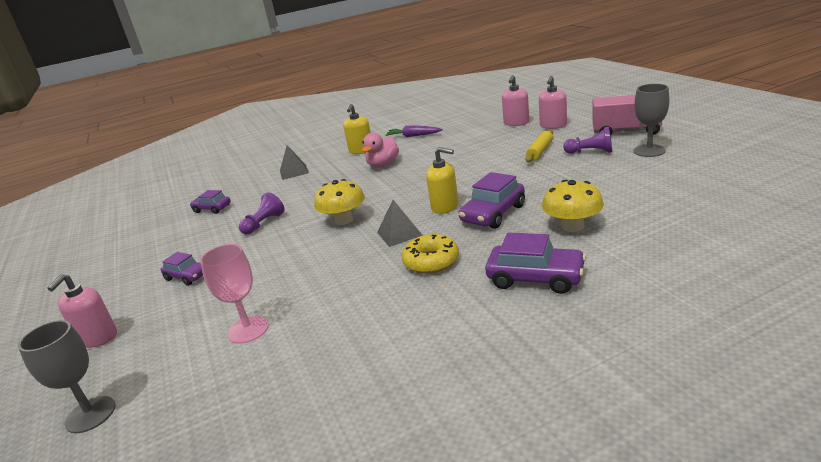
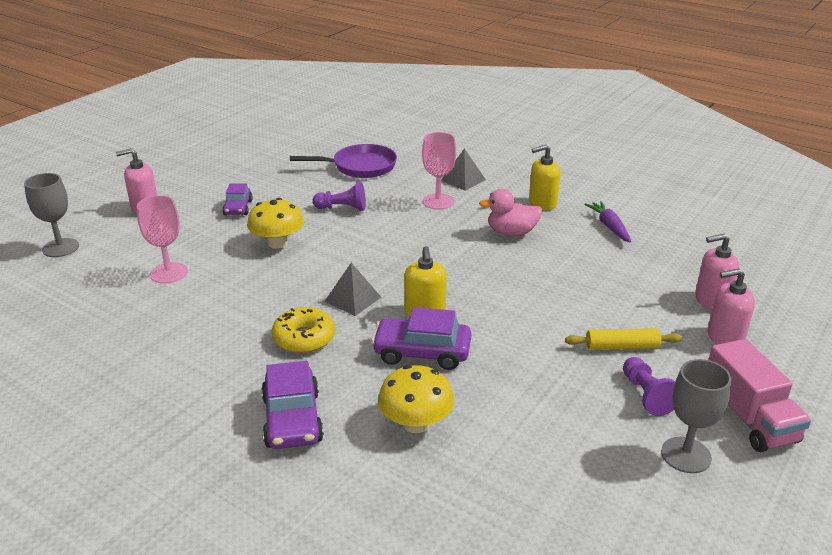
camera: 55 degrees right, 5 degrees up
purple car [190,190,231,214] -> purple pan [290,144,397,178]
yellow mushroom [314,179,365,225] -> yellow mushroom moved to [247,198,304,249]
none -> pink goblet [422,132,456,210]

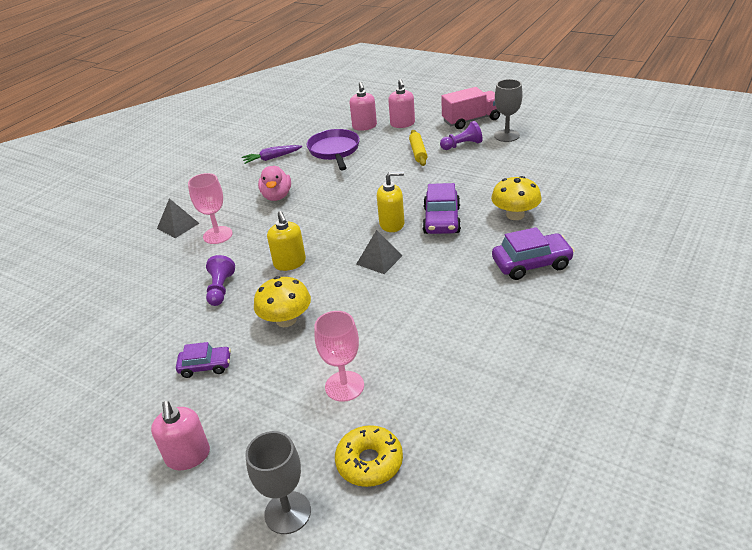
camera: 90 degrees left, 5 degrees up
yellow donut [272,307,335,353] -> yellow donut moved to [335,425,403,487]
purple pan [290,144,397,178] -> purple pan moved to [307,129,360,170]
yellow soap dispenser [529,145,561,210] -> yellow soap dispenser moved to [267,211,306,271]

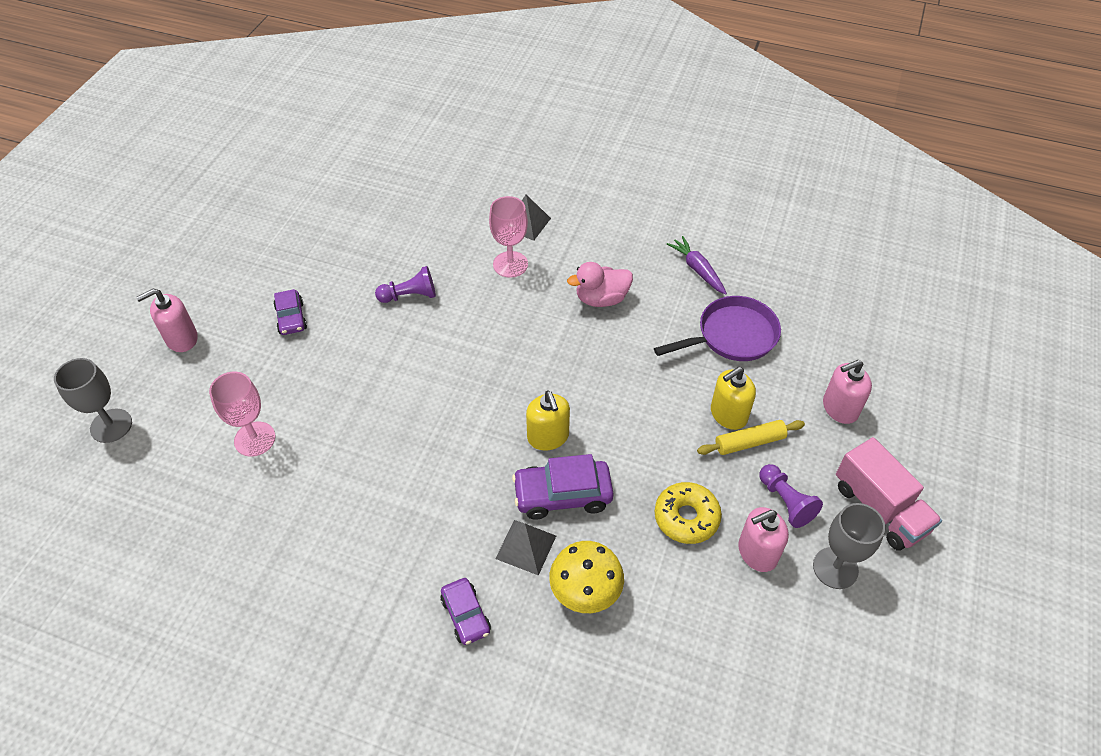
camera: 75 degrees right, 15 degrees up
yellow mushroom [254,276,311,327] -> none
yellow soap dispenser [267,211,306,271] -> yellow soap dispenser moved to [711,367,756,430]
yellow donut [335,425,403,487] -> yellow donut moved to [655,482,722,544]
pink soap dispenser [350,82,377,131] -> pink soap dispenser moved to [738,507,789,572]
grey pyramid [356,230,403,274] -> grey pyramid moved to [495,520,556,576]
purple car [492,227,575,280] -> purple car [440,578,491,645], size x0.62

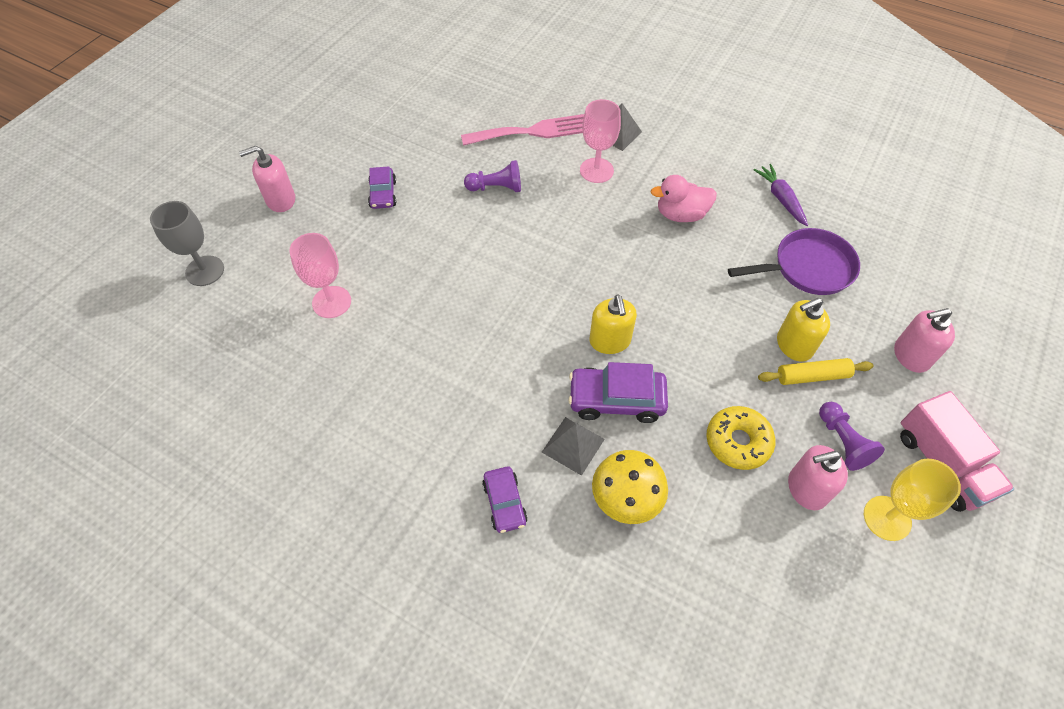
camera: 10 degrees right, 5 degrees up
grey goblet [813,503,885,589] -> yellow goblet [864,459,961,541]
none -> pink fork [461,114,584,146]

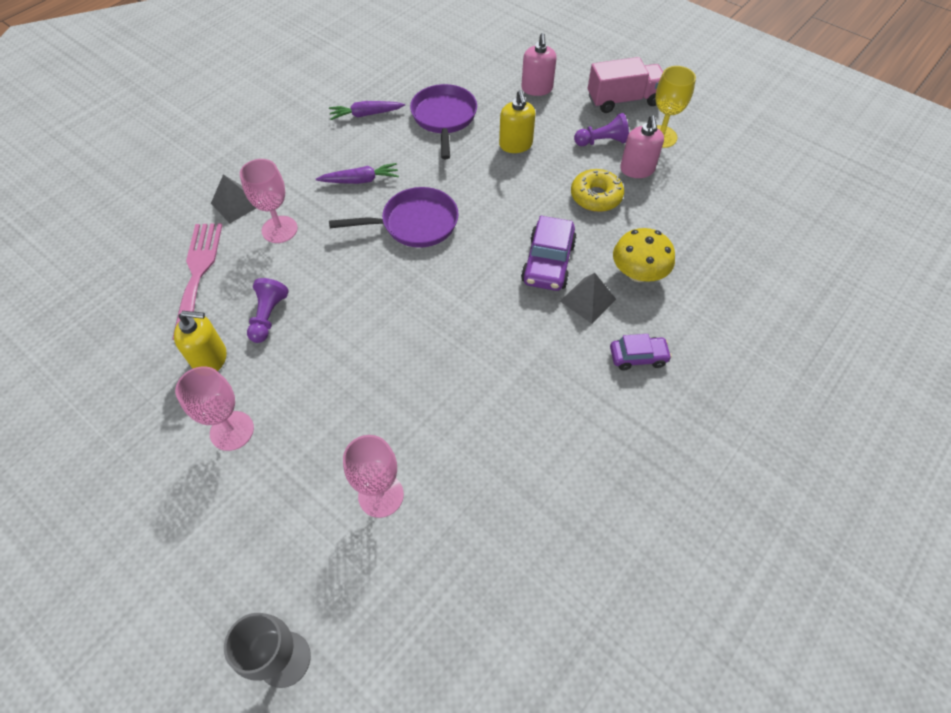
camera: 80 degrees left, 0 degrees up
pink soap dispenser [239,146,295,212] -> none
purple car [368,166,396,209] -> pink goblet [175,366,254,451]
yellow soap dispenser [589,294,637,354] -> yellow soap dispenser moved to [174,311,227,371]
pink duck [651,175,717,222] -> purple carrot [316,163,399,184]
yellow rolling pin [758,358,873,385] -> none
none -> purple pan [329,187,459,248]

